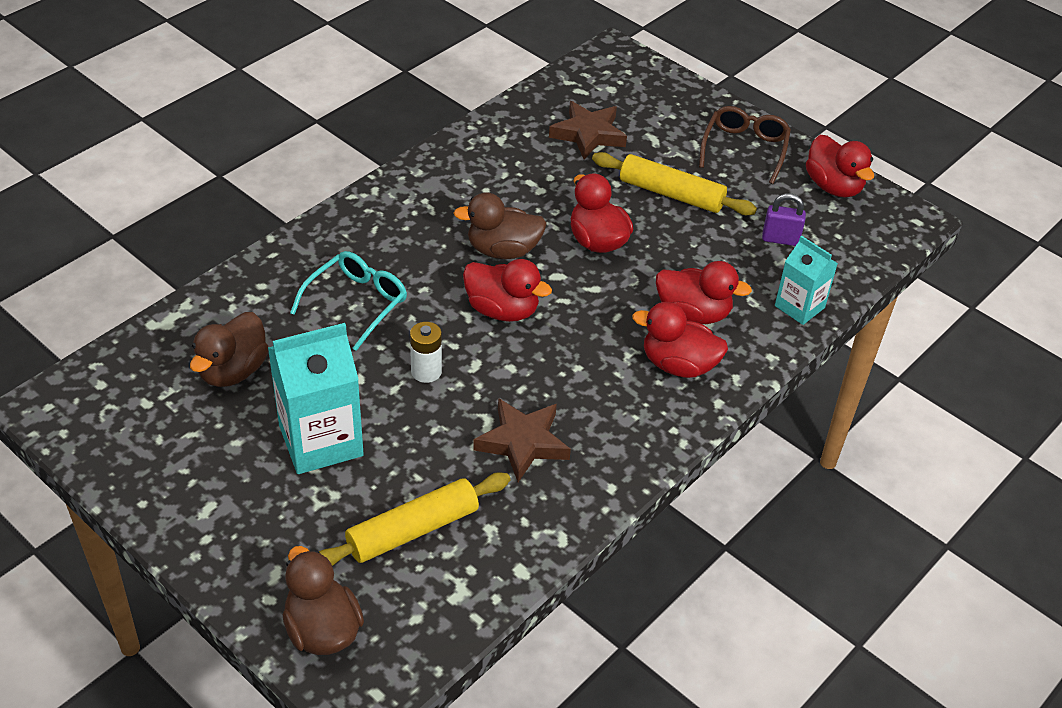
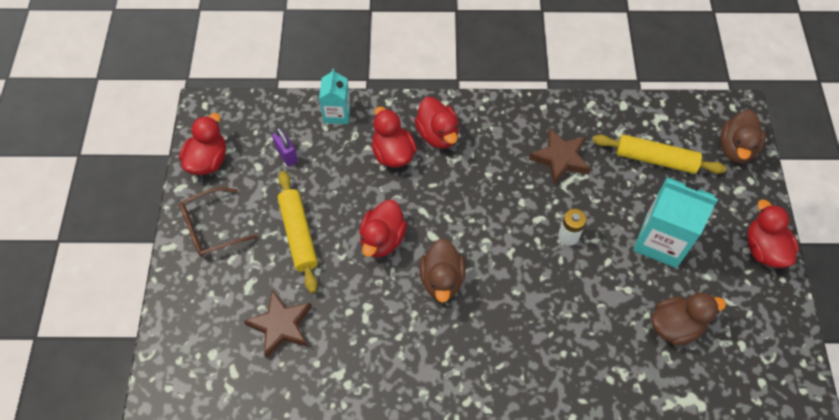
camera: 130 degrees left, 15 degrees up
turquoise glasses [290,251,407,351] -> none
brown duck [454,192,547,259] -> brown duck turned 45 degrees clockwise [419,238,466,303]
red duck [463,259,552,322] -> red duck moved to [747,199,799,268]

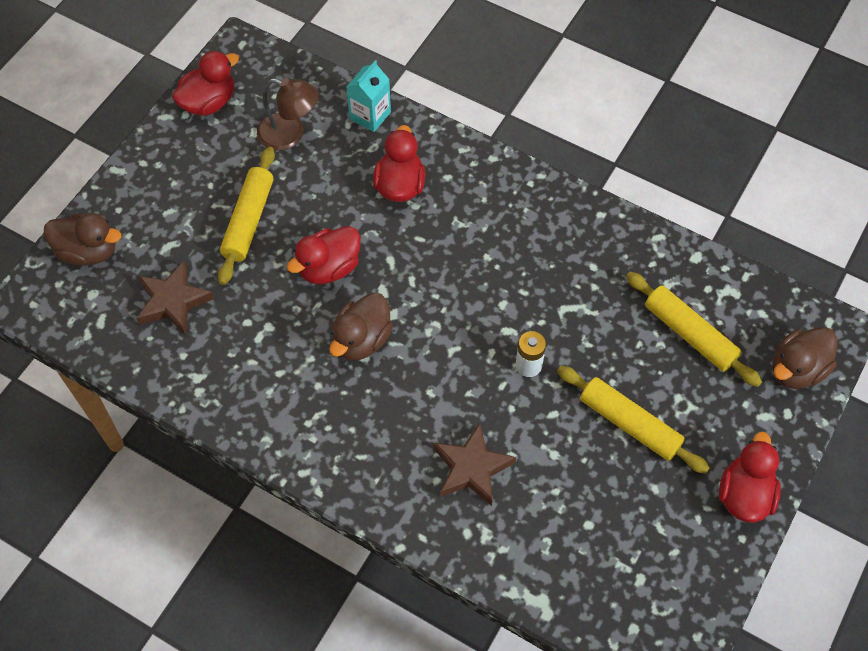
camera: 30 degrees right, 0 degrees up
brown glasses [179,187,257,257] -> none
purple padlock [272,127,298,166] -> brown lamp [257,78,319,151]
red duck [414,97,459,149] -> none
brown star [529,128,590,185] -> brown star moved to [433,423,516,506]
turquoise carton [633,177,718,268] -> yellow rolling pin [557,366,710,474]
brown duck [651,292,726,345] -> brown duck moved to [44,213,121,265]

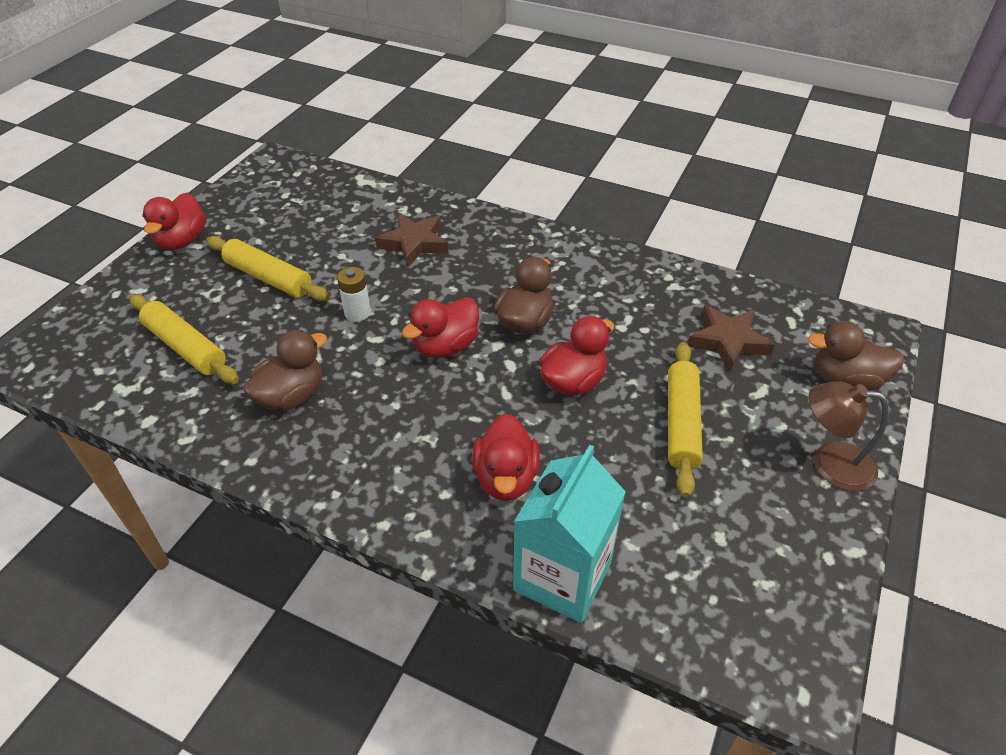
camera: 175 degrees right, 15 degrees down
red duck [172,51,239,116] -> red duck moved to [402,297,479,358]
brown lamp [257,78,319,151] -> brown lamp moved to [809,382,889,491]
turquoise carton [346,60,391,132] -> turquoise carton [513,445,626,623], size x1.67
brown duck [772,327,838,389] -> brown duck moved to [243,330,327,411]

